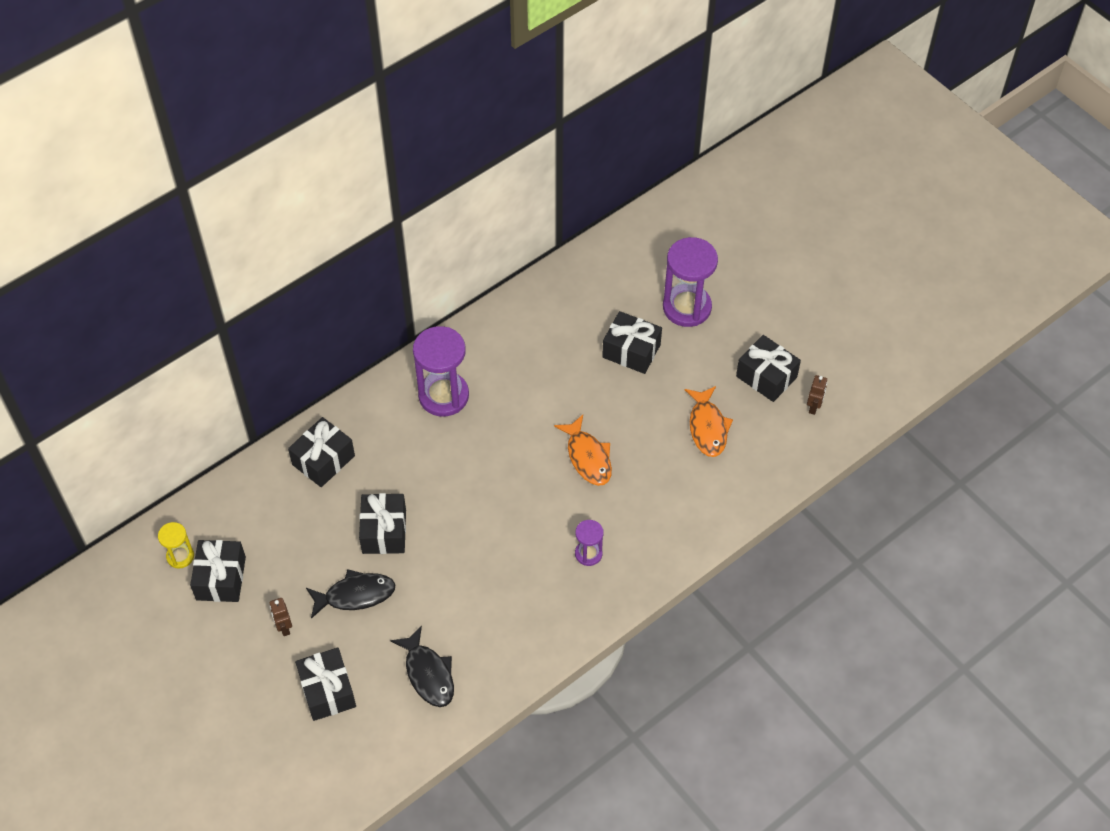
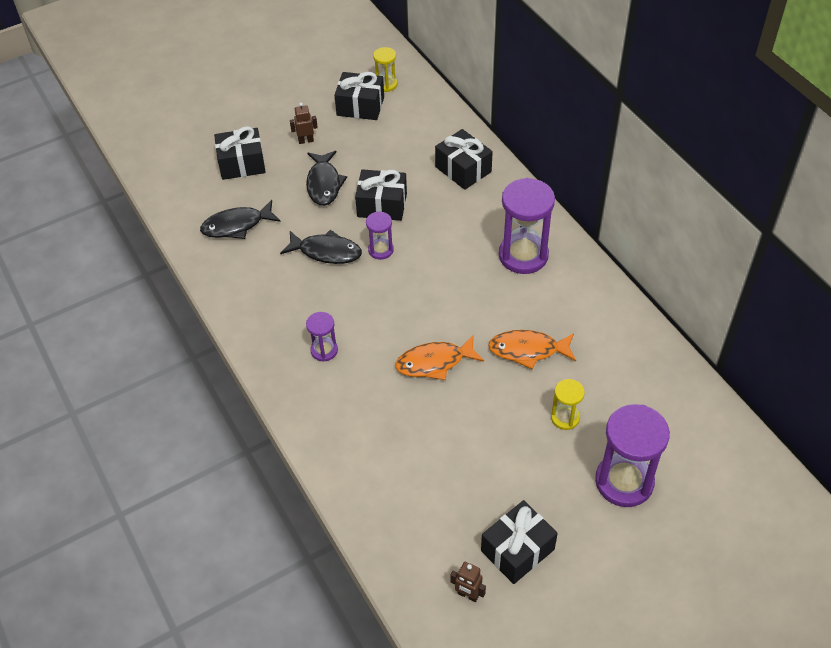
camera: 100 degrees right, 5 degrees down
black gift [602,311,662,374] -> yellow hourglass [551,379,585,430]
orange fish [685,386,733,457] -> orange fish moved to [488,330,576,370]
none -> black fish [280,230,362,264]
none -> purple hourglass [366,212,394,260]

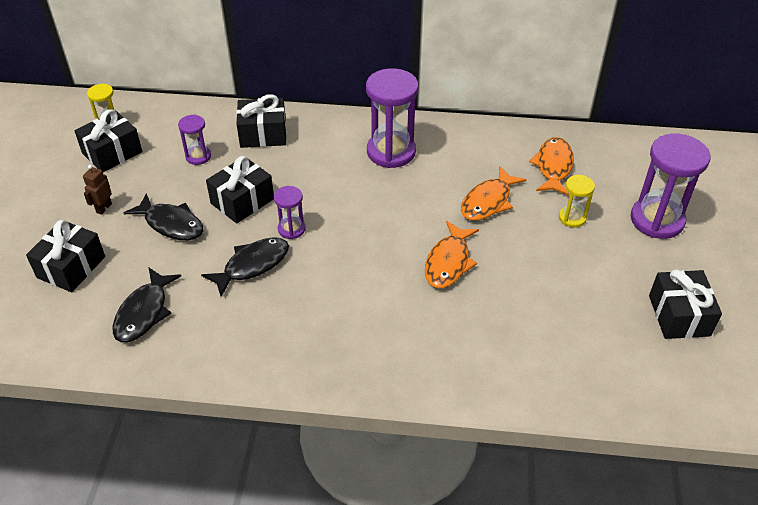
camera: 55 degrees left, 5 degrees down
purple hourglass [306,312,338,362] -> purple hourglass moved to [178,115,211,165]
brown robot [450,562,486,602] -> none
none -> orange fish [529,137,574,195]

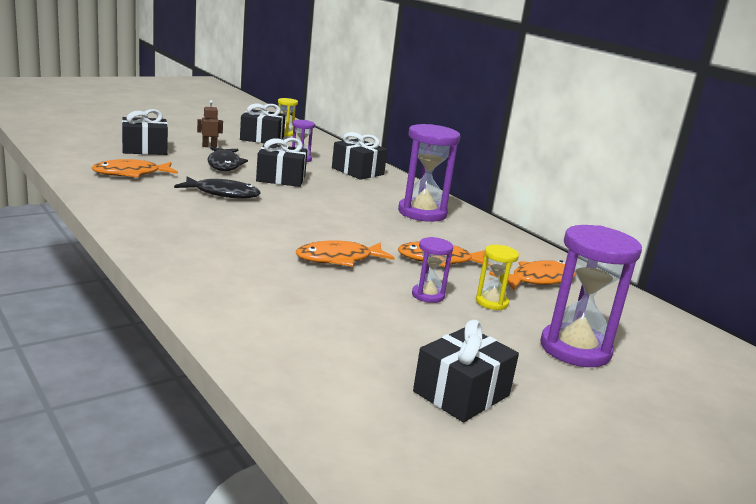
camera: 45 degrees right, 25 degrees down
black fish [113,268,181,342] -> orange fish [92,159,178,177]
purple hourglass [274,186,306,239] -> purple hourglass moved to [412,237,453,303]

